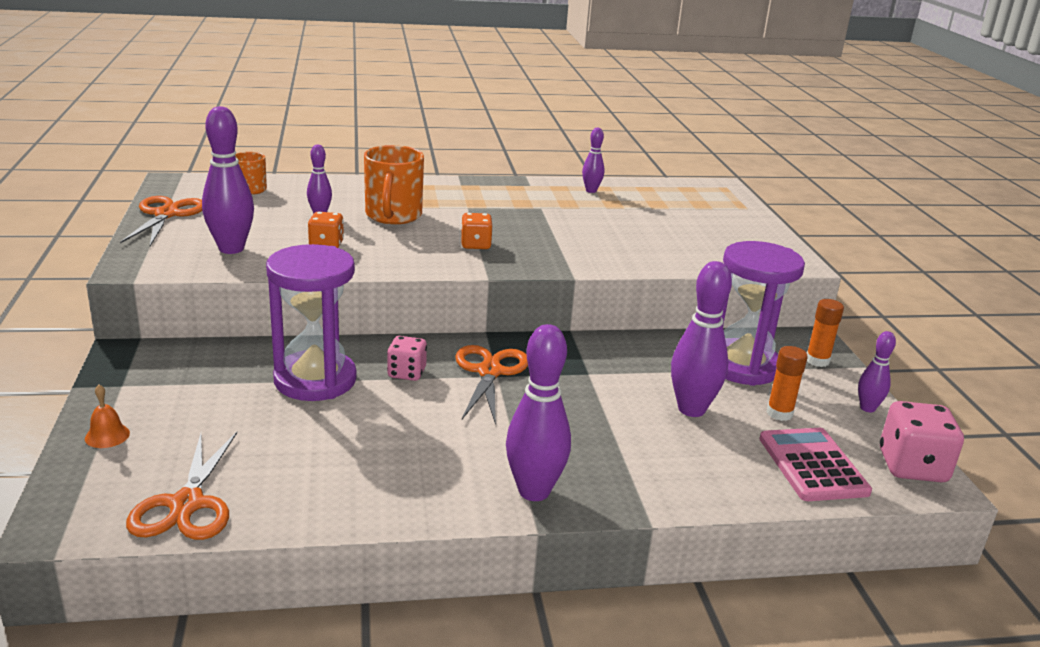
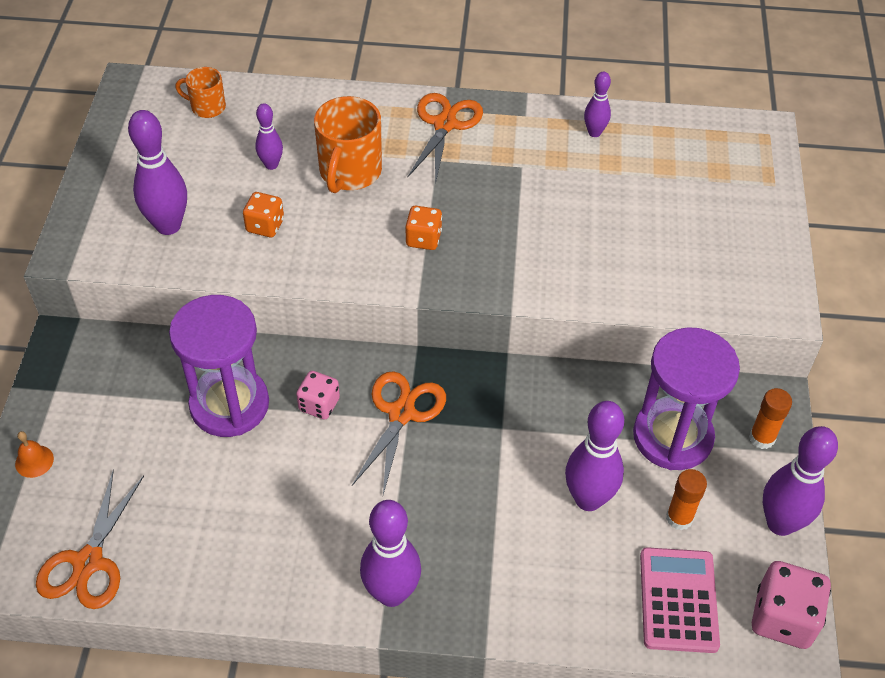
camera: 15 degrees right, 25 degrees up
orange scissors [120,196,202,246] -> orange scissors moved to [408,93,483,185]
purple bowling pin [858,331,896,413] -> purple bowling pin [763,426,838,536], size x1.81

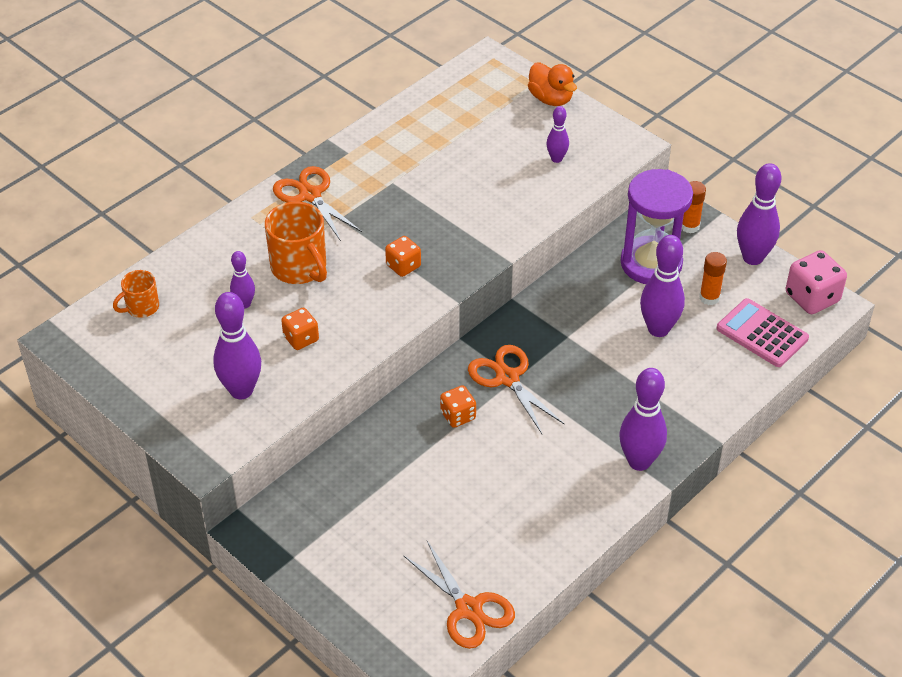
camera: 50 degrees left, 5 degrees down
orange bell [15,431,54,478] -> none
purple hourglass [169,295,269,437] -> none
pink dice [296,371,340,419] -> orange dice [440,385,476,428]
purple bowling pin [584,71,611,137] -> purple bowling pin moved to [546,106,569,163]
none -> orange duck [528,63,577,106]

